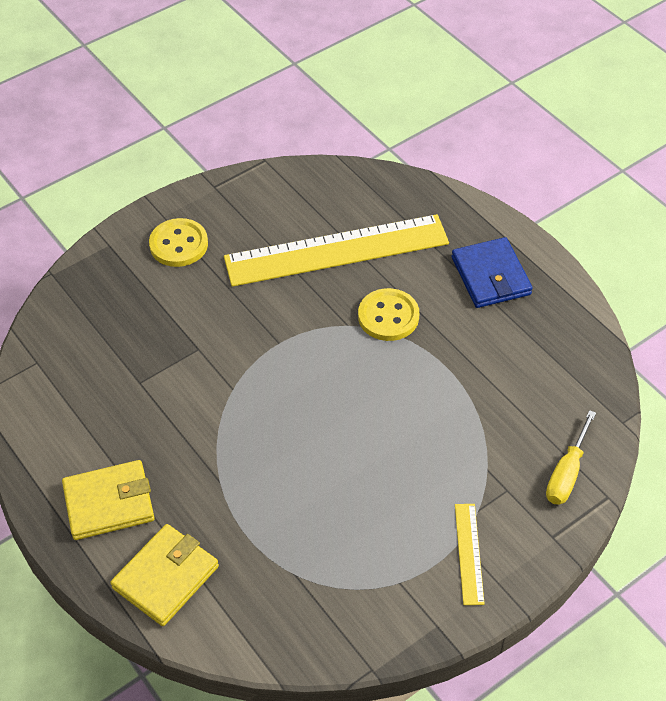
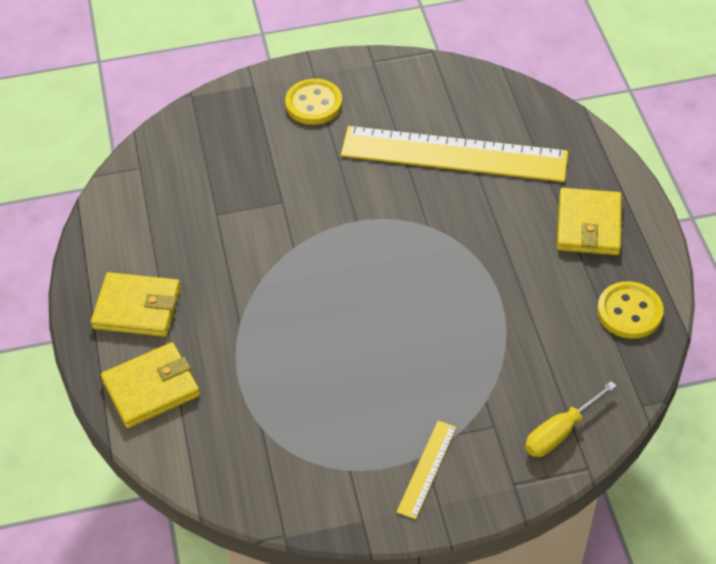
camera: 25 degrees right, 0 degrees up
yellow button [358,288,419,341] -> yellow button moved to [597,281,664,339]
blue wallet [452,237,533,308] -> yellow wallet [557,188,622,255]

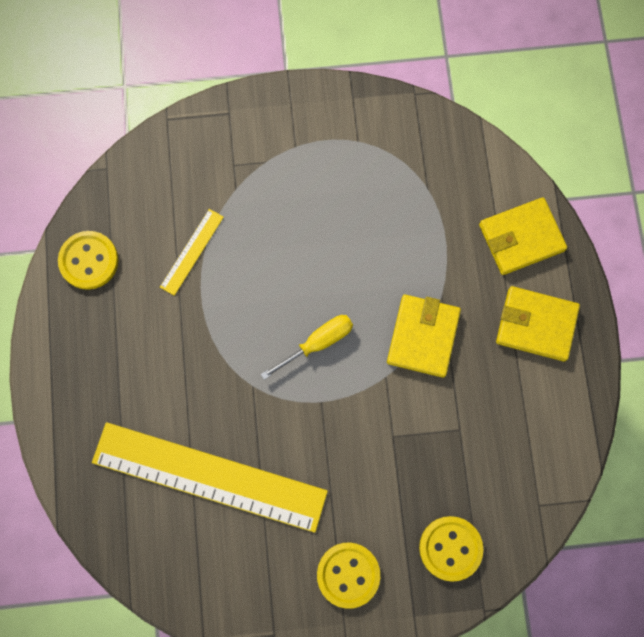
camera: 175 degrees left, 25 degrees up
yellow ruler [397,421,457,520] -> yellow ruler moved to [160,209,224,296]
yellow screwdriver [525,381,617,457] -> yellow screwdriver moved to [261,315,353,380]
yellow wallet [557,188,622,255] -> yellow wallet moved to [387,295,461,378]
none -> yellow button [419,516,483,582]

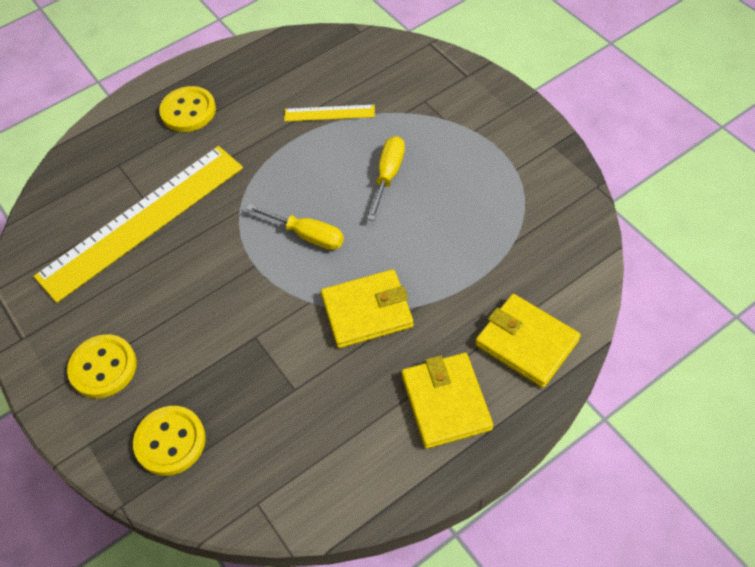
camera: 65 degrees right, 20 degrees down
yellow button [58,231,119,290] -> yellow button moved to [159,86,216,132]
yellow ruler [92,422,328,533] -> yellow ruler turned 60 degrees clockwise [34,146,243,303]
none -> yellow screwdriver [368,136,405,221]

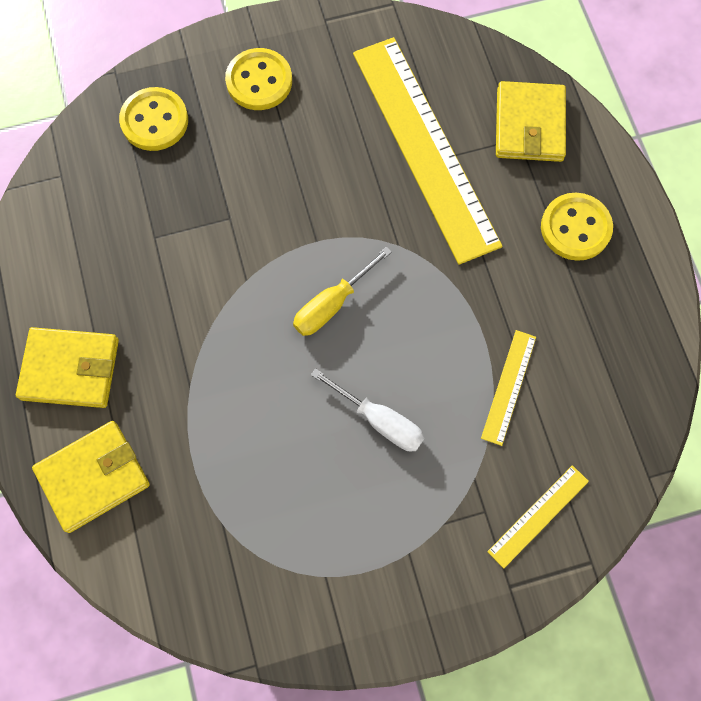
camera: 105 degrees right, 15 degrees up
yellow wallet [321,269,414,348] -> yellow wallet moved to [496,81,566,162]
yellow screwdriver [368,136,405,221] -> white screwdriver [311,368,424,452]
none -> yellow ruler [487,465,589,568]

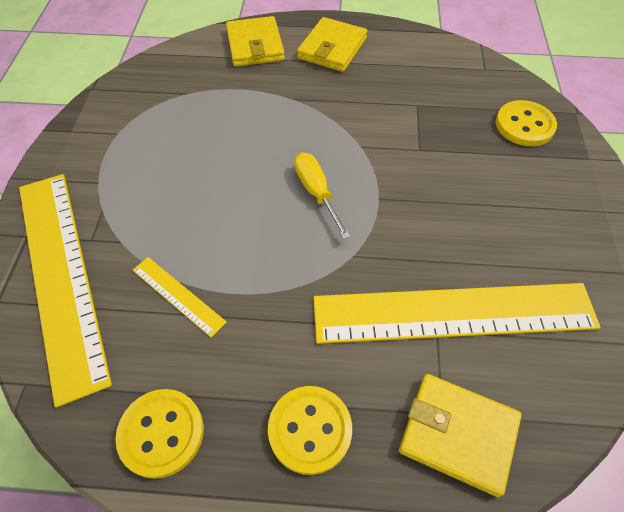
camera: 110 degrees right, 15 degrees down
yellow button [225,48,292,110] -> yellow button moved to [115,389,204,479]
white screwdriver [311,368,424,452] -> none
yellow ruler [487,465,589,568] -> yellow ruler [19,174,112,408], size x2.35

